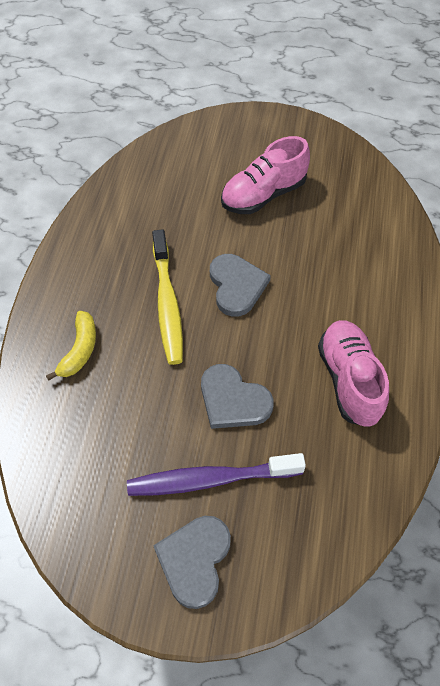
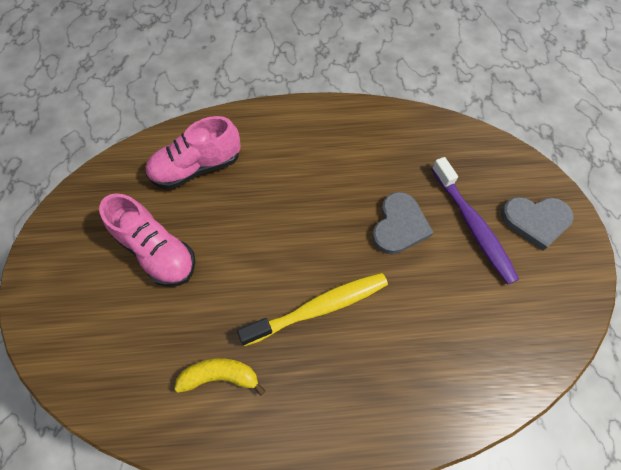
camera: 105 degrees left, 5 degrees up
yellow banana [46,311,96,381] -> yellow banana moved to [174,358,266,396]
grey heart [210,254,271,317] -> none
pink shoe [318,320,389,427] -> pink shoe moved to [145,116,241,189]

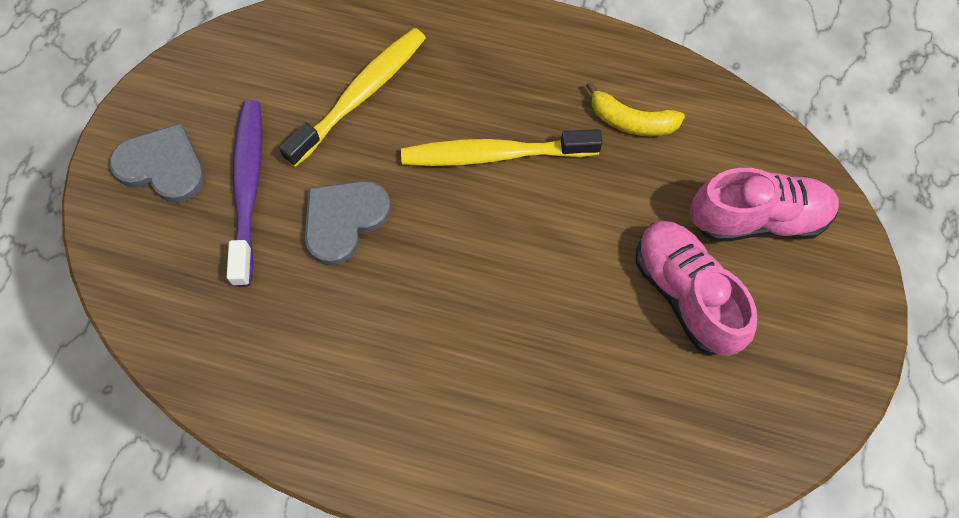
camera: 160 degrees left, 5 degrees up
pink shoe [145,116,241,189] -> pink shoe moved to [690,168,839,242]
none -> yellow toothbrush [279,28,426,167]

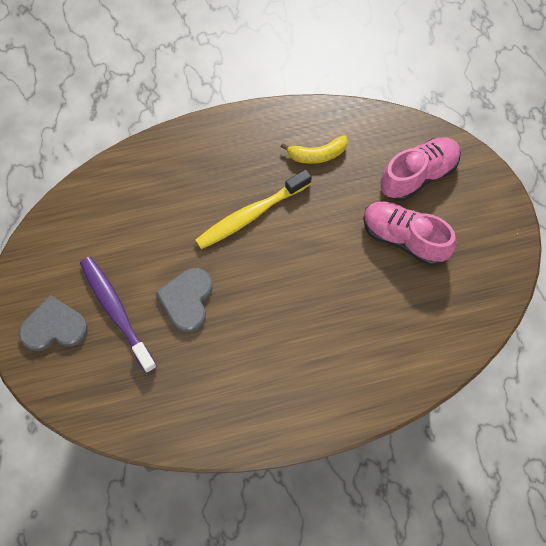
camera: 30 degrees left, 0 degrees up
yellow toothbrush [279,28,426,167] -> none

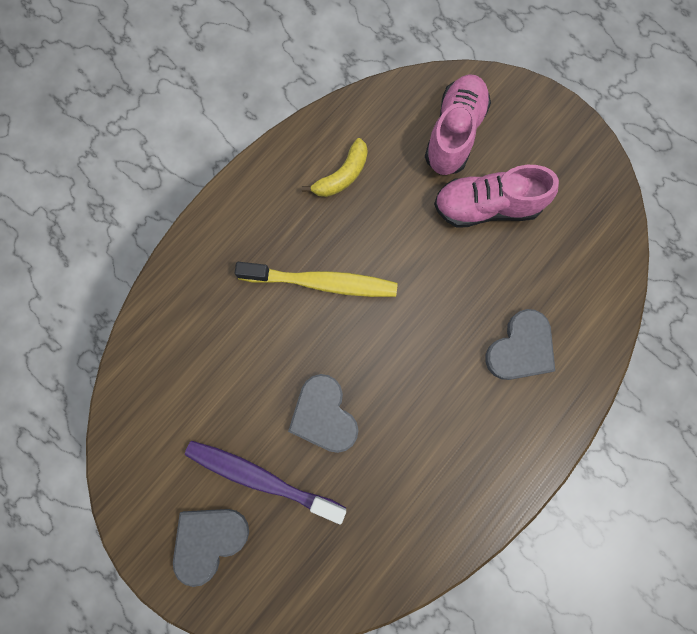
camera: 35 degrees left, 10 degrees up
yellow toothbrush [195,169,312,249] -> yellow toothbrush turned 105 degrees counterclockwise [235,262,398,297]
none -> grey heart [485,309,555,380]

